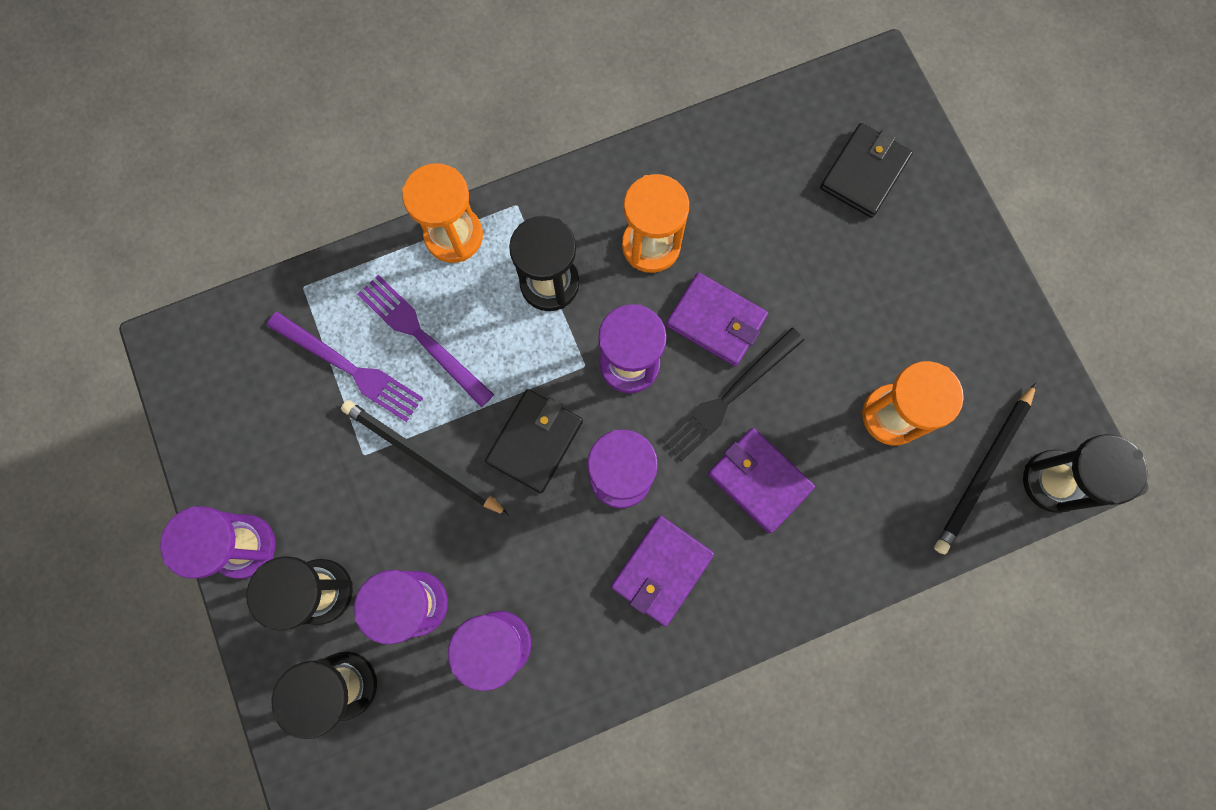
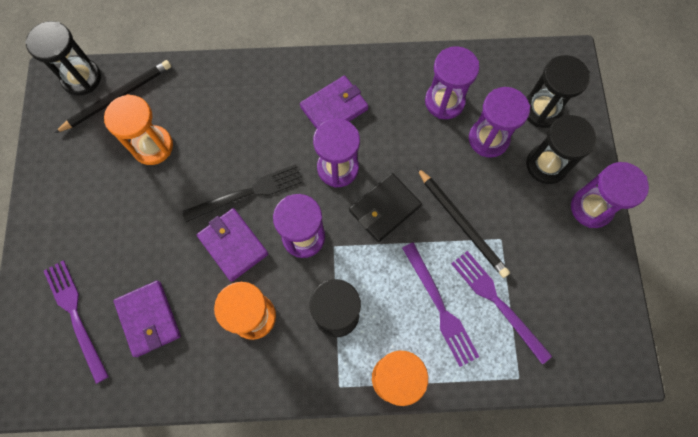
camera: 160 degrees left, 5 degrees down
purple wallet [708,428,815,533] -> purple wallet moved to [113,280,181,357]
black wallet [820,123,913,218] -> purple fork [44,260,109,384]

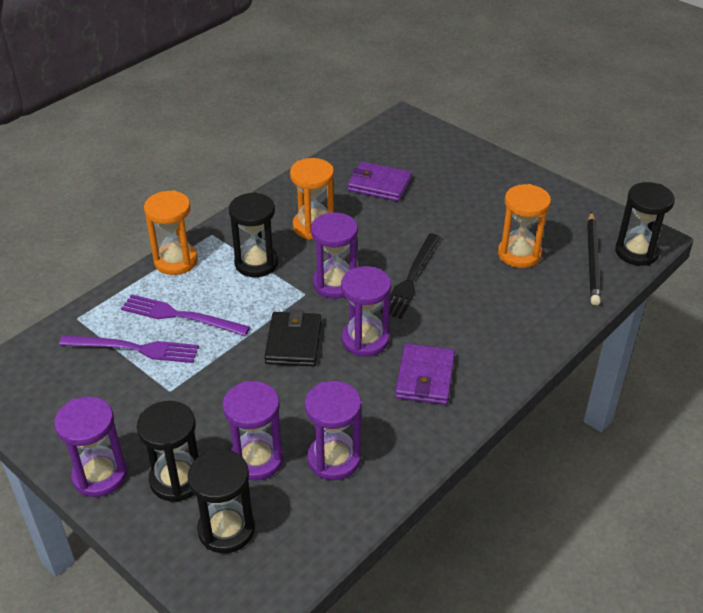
camera: 135 degrees right, 30 degrees down
purple fork [44,260,109,384] -> none
purple wallet [197,208,268,282] -> none
black pencil [417,168,510,278] -> none

